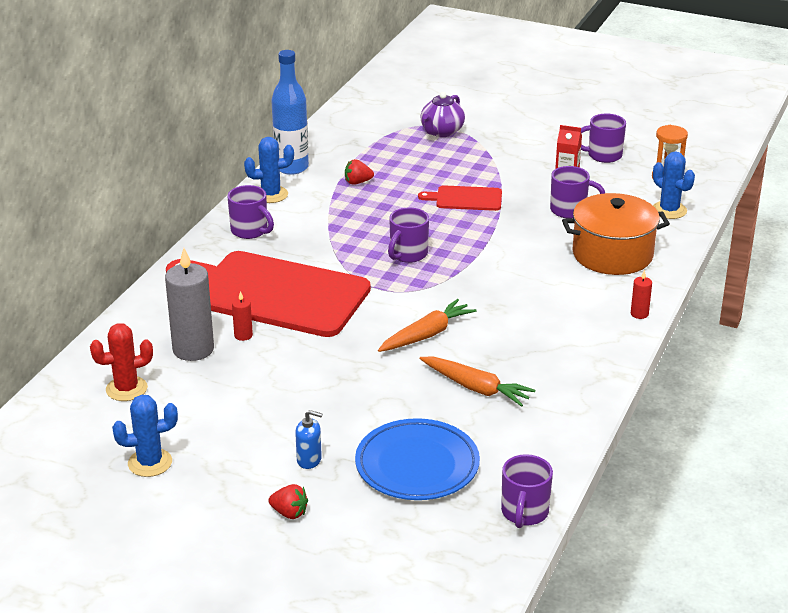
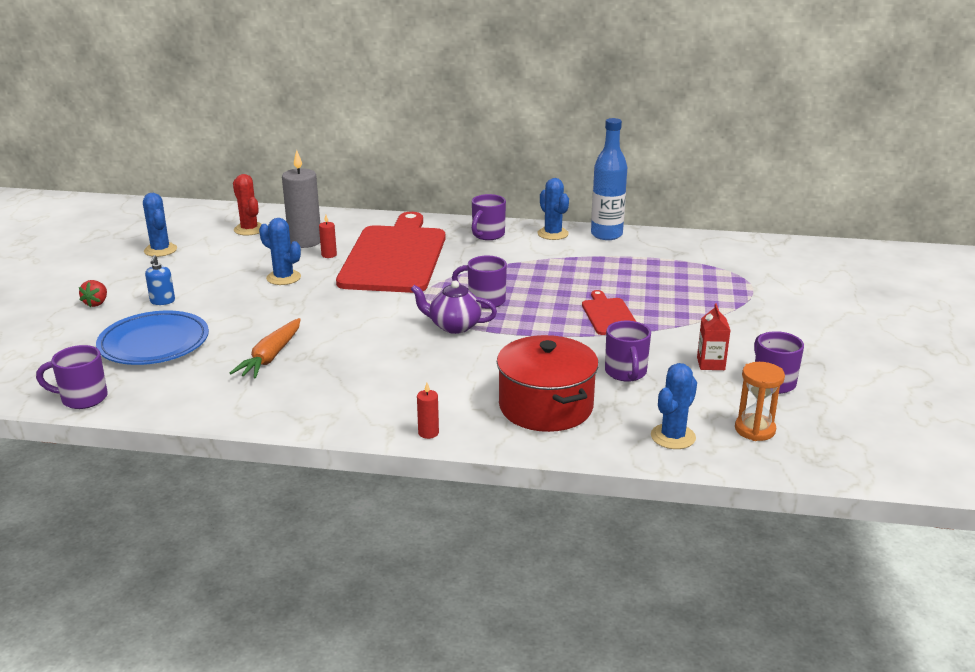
camera: 75 degrees right, 5 degrees down
red strawberry [345,159,374,185] -> none
orange carrot [378,299,476,352] -> none
purple teapot [420,92,465,137] -> purple teapot moved to [411,281,497,334]
orange pot [562,193,670,275] -> red pot [497,335,599,432]
none -> blue cactus [259,218,301,285]

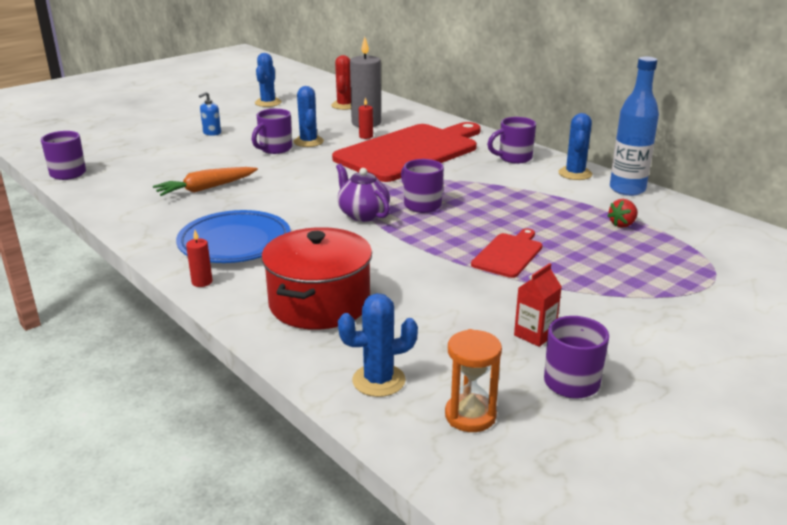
camera: 40 degrees right, 0 degrees up
red strawberry [79,280,107,307] -> red strawberry moved to [607,199,638,228]
blue plate [96,311,209,365] -> blue plate moved to [176,210,291,263]
purple mug [605,321,651,382] -> purple mug moved to [252,109,292,154]

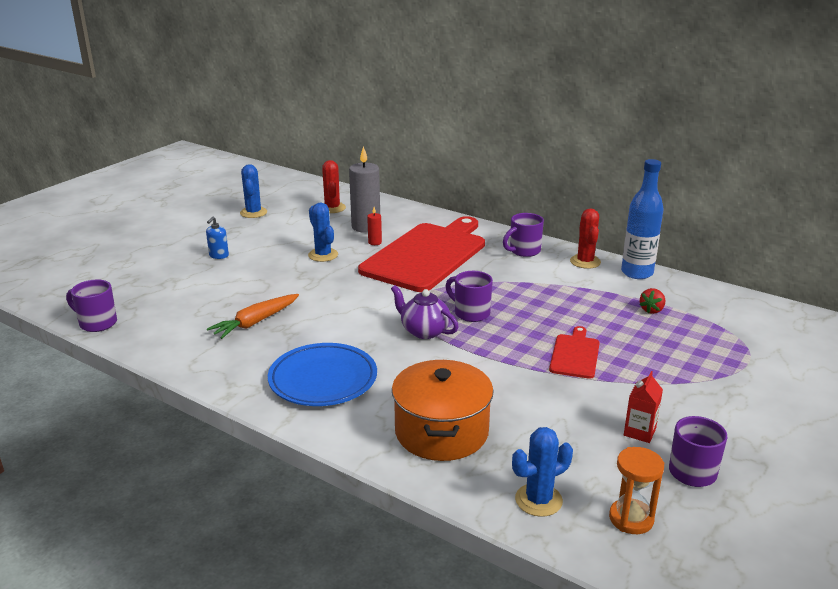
camera: 15 degrees left, 0 degrees up
red candle [186,230,212,287] -> none
purple mug [252,109,292,154] -> none
red pot [261,227,372,330] -> orange pot [392,360,494,461]
blue cactus [558,113,592,180] -> red cactus [570,208,601,269]

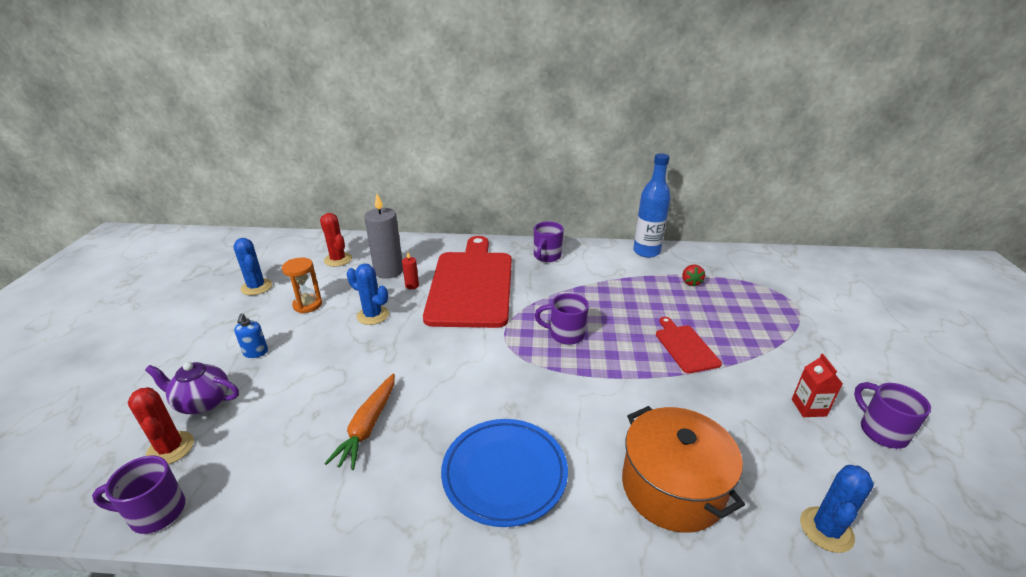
camera: 30 degrees left, 5 degrees up
purple teapot [391,285,459,339] -> purple teapot moved to [145,362,239,414]
red cactus [570,208,601,269] -> red cactus moved to [128,387,194,464]
orange hourglass [609,447,664,534] -> orange hourglass moved to [282,258,322,313]

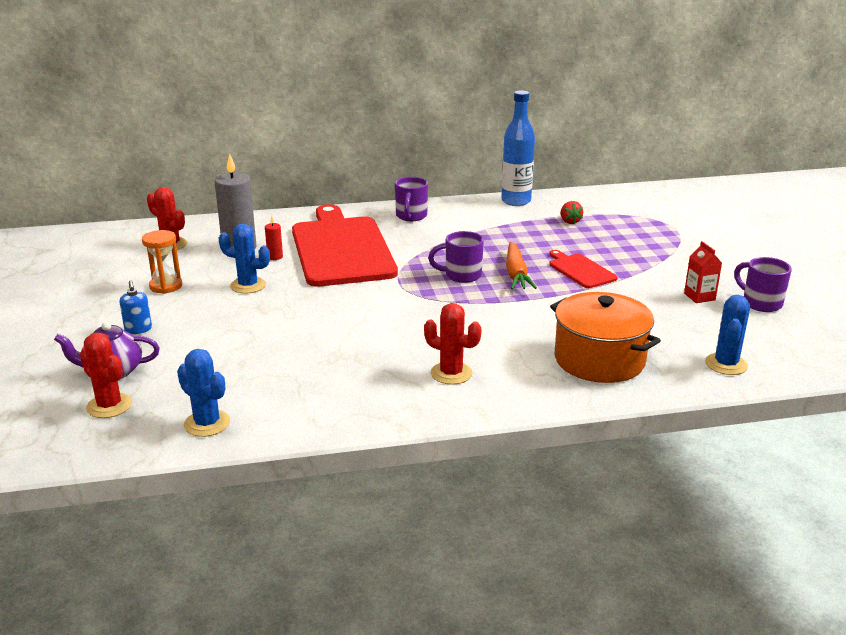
camera: 15 degrees left, 5 degrees down
purple mug [92,456,185,534] -> none
blue cactus [233,238,272,295] -> blue cactus moved to [177,349,230,437]
orange carrot [324,374,395,470] -> orange carrot moved to [506,242,537,290]
blue plate [441,419,568,527] -> red cactus [424,303,481,385]

